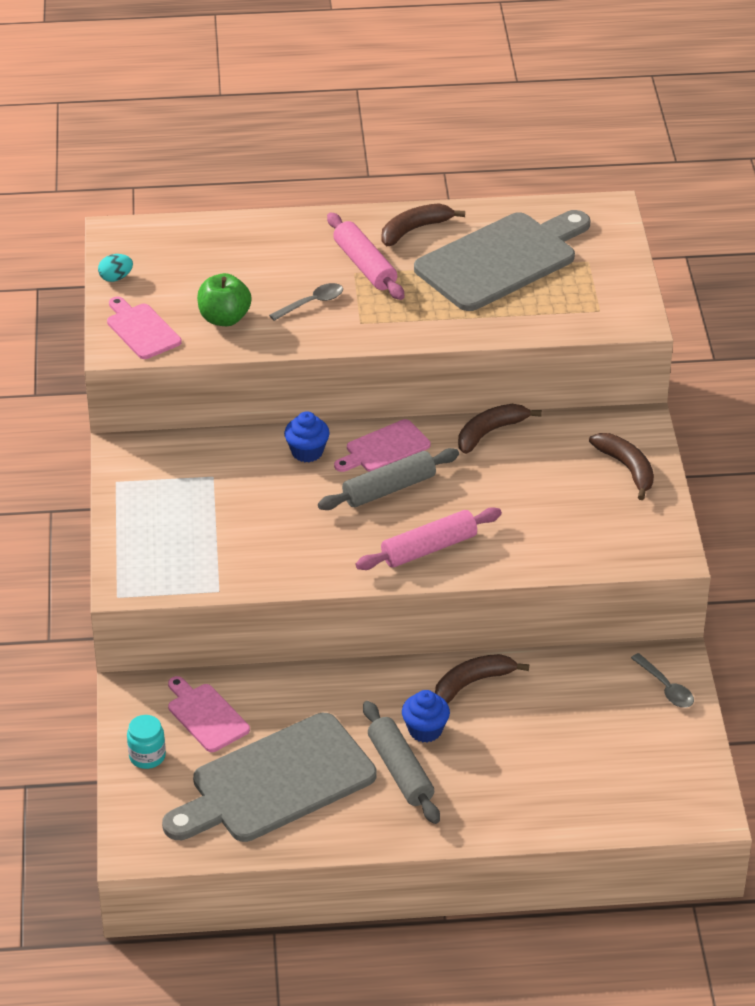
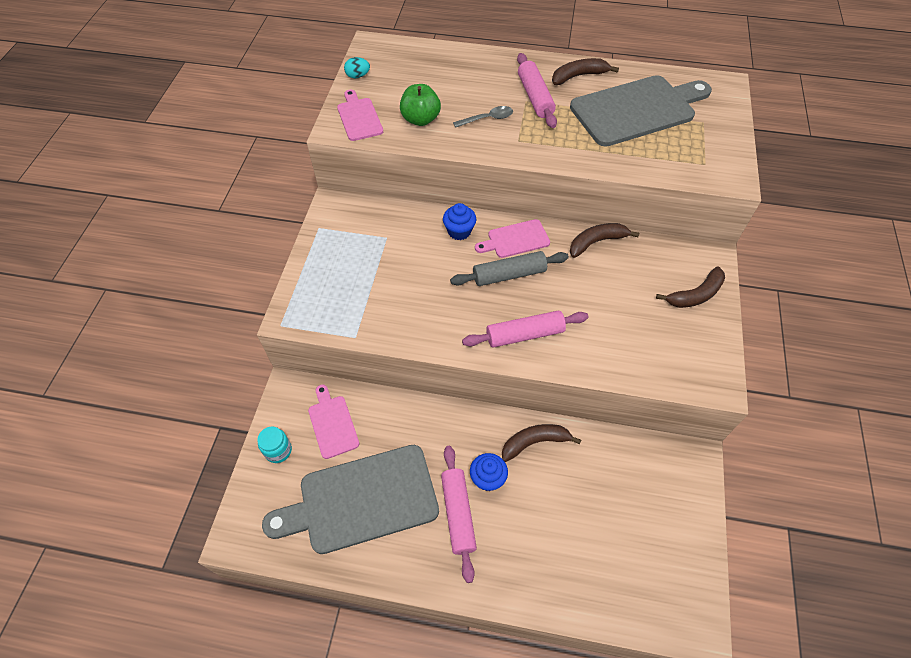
camera: 15 degrees right, 15 degrees up
grey rolling pin [363,701,440,824] -> pink rolling pin [441,446,477,583]
brown banana [589,433,654,500] -> brown banana turned 75 degrees clockwise [656,266,725,308]
grey spoon [631,653,694,708] -> none

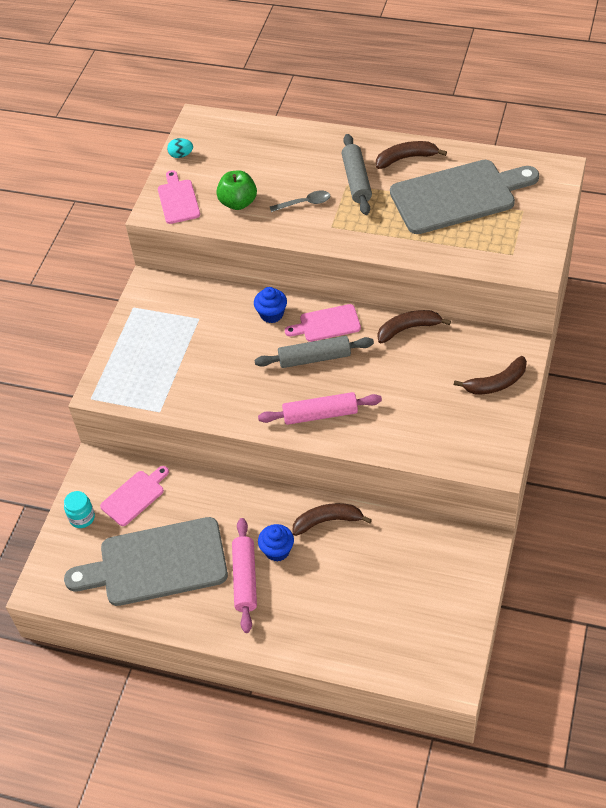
camera: 10 degrees right, 5 degrees down
pink cutting board [308,384,359,459] -> pink cutting board turned 60 degrees clockwise [100,466,169,526]
pink rolling pin [517,53,557,128] -> grey rolling pin [341,134,372,215]

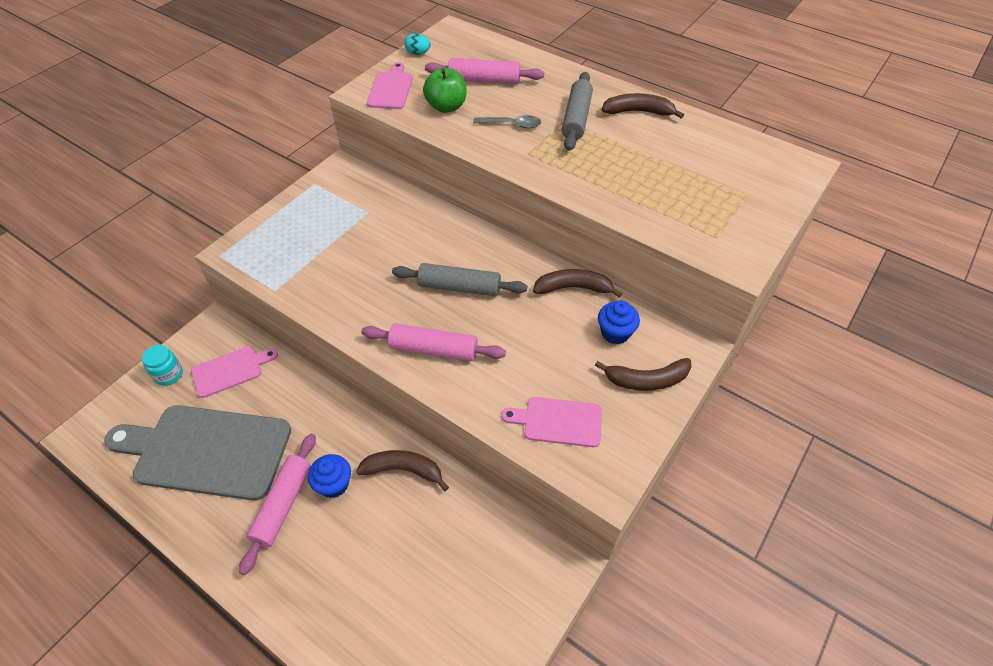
camera: 15 degrees right, 0 degrees up
blue cupcake [254,287,287,323] -> blue cupcake moved to [598,300,640,344]
pink cutting board [285,304,361,342] -> pink cutting board moved to [501,397,602,447]
grey cutting board [390,160,539,234] -> none
none -> pink rolling pin [425,58,544,84]

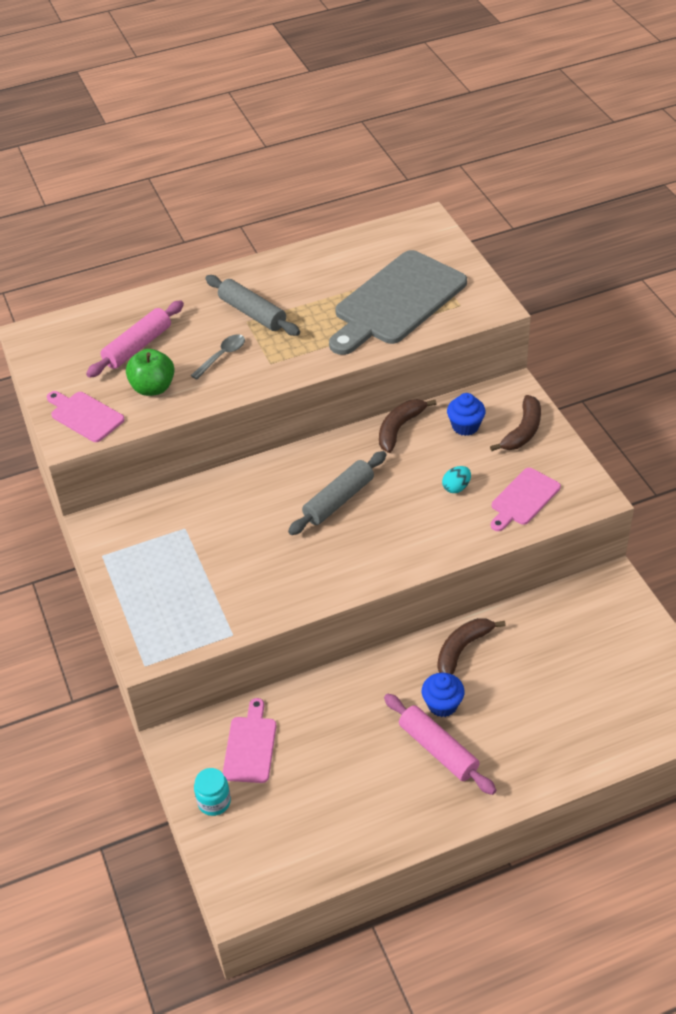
camera: 55 degrees left, 5 degrees down
grey cutting board [104,405,291,501] -> grey cutting board moved to [329,250,467,355]
pink rolling pin [361,323,506,361] -> none
turquoise egg [404,33,431,55] -> turquoise egg moved to [442,466,471,493]
brown banana [602,93,684,119] -> none

